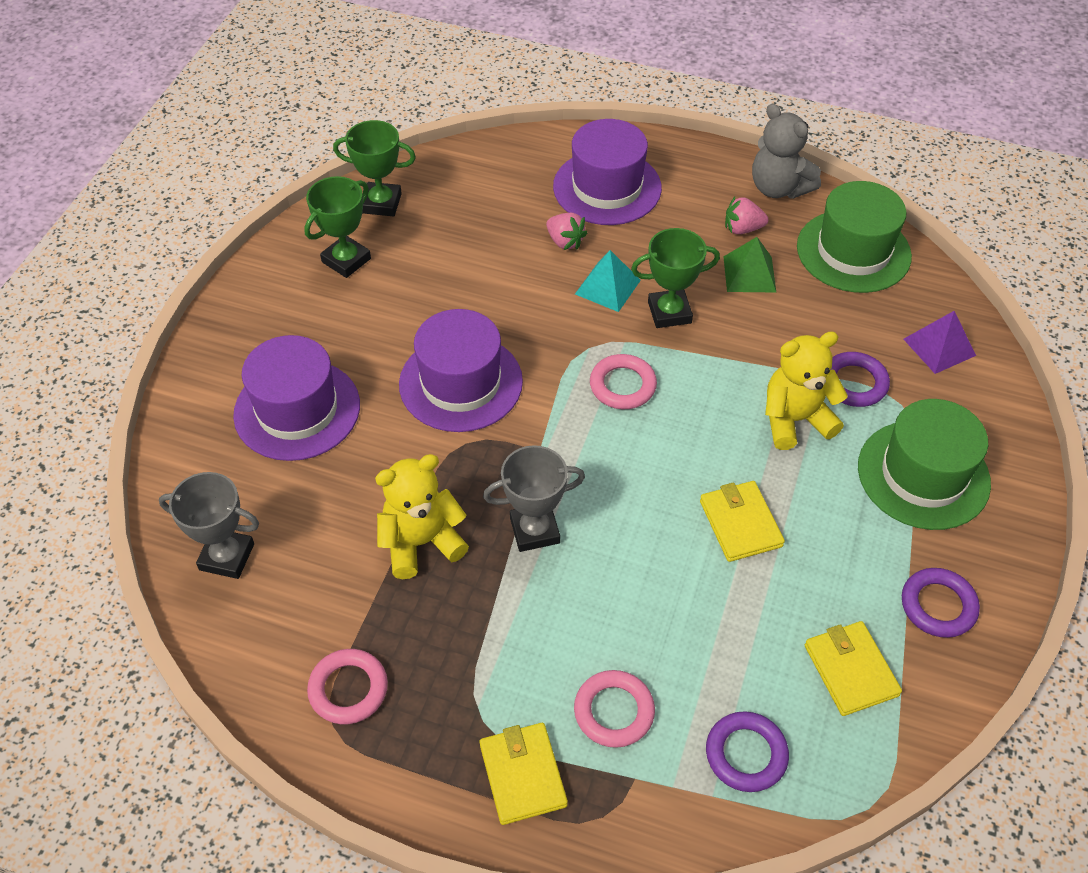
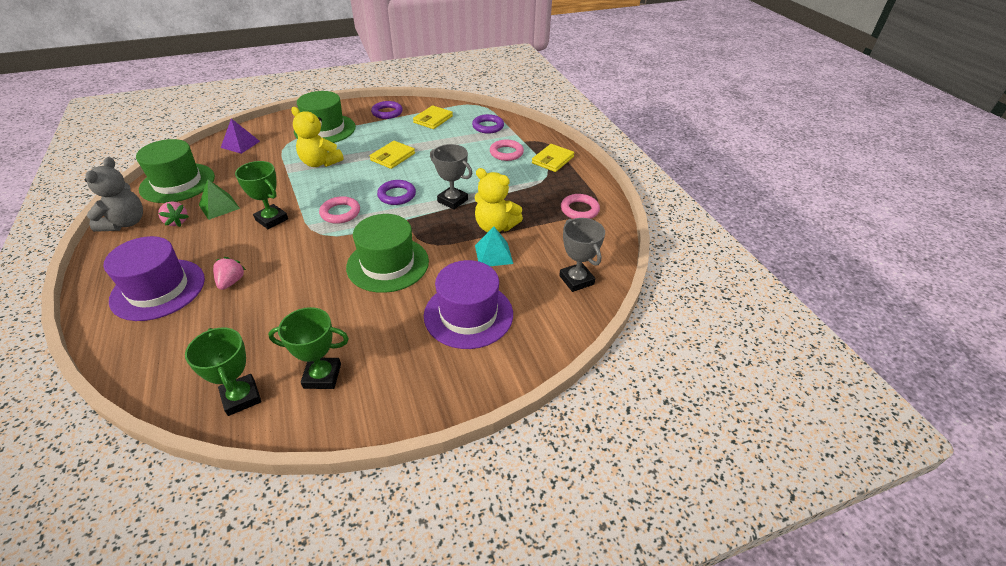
camera: 130 degrees left, 10 degrees down
purple hat [399,309,523,432] -> green hat [346,214,429,293]
turquoise pyramid [575,250,641,312] -> turquoise pyramid moved to [475,227,513,266]
purple ring [831,352,890,407] -> purple ring moved to [377,180,416,205]

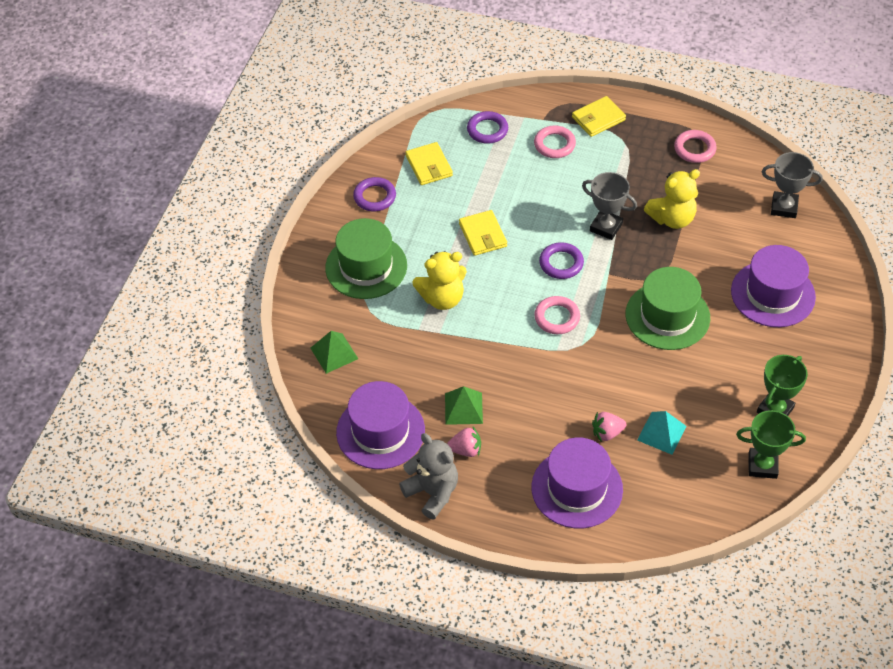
camera: 50 degrees left, 10 degrees up
green hat [136,139,215,203] -> purple hat [336,381,425,469]
pink strawberry [213,257,246,290] -> pink strawberry turned 60 degrees counterclockwise [592,412,626,442]
purple pyramid [221,118,260,154] -> green pyramid [310,331,358,374]
green trophy [235,161,288,229] -> none
grey trophy [430,144,472,210] -> grey trophy turned 45 degrees clockwise [582,172,637,240]
turquoise pyramid [475,227,513,266] -> turquoise pyramid moved to [637,411,686,455]
yellow wallet [532,144,574,172] -> yellow wallet turned 75 degrees clockwise [572,96,626,137]

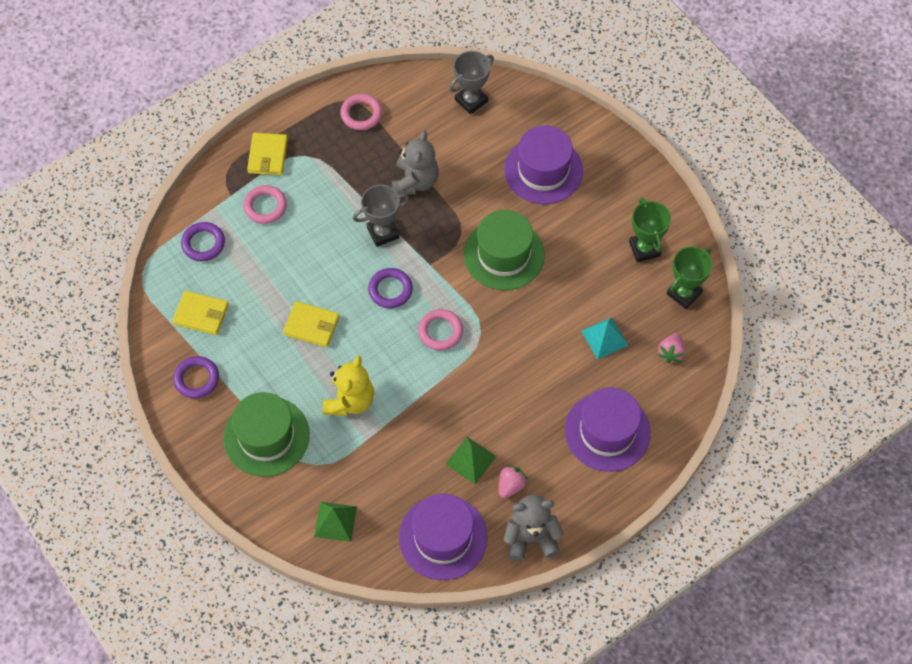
camera: 55 degrees left, 10 degrees up
pink strawberry [592,412,626,442] -> pink strawberry moved to [657,333,686,363]
yellow teddy bear [644,169,700,229] -> grey teddy bear [392,131,439,195]

